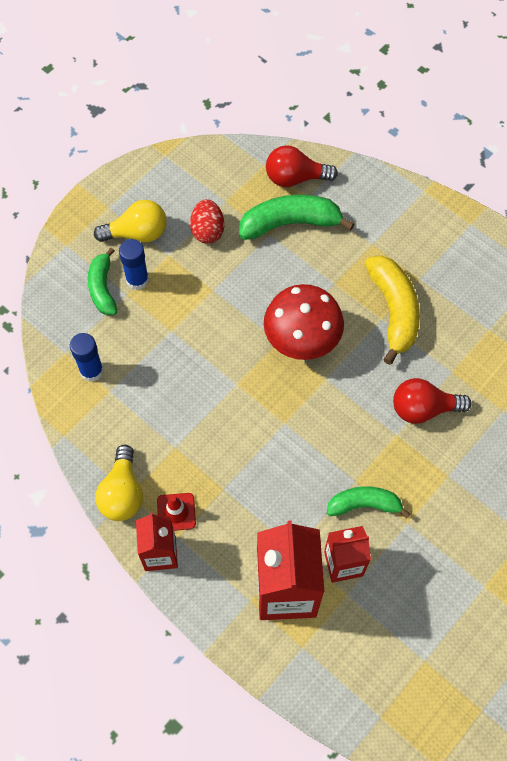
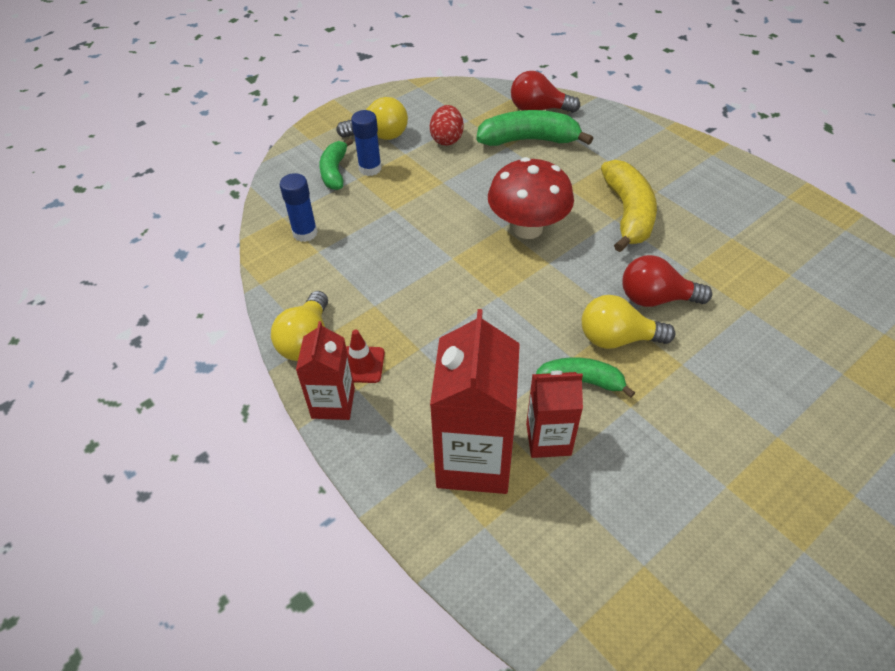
camera: 10 degrees right, 15 degrees down
none -> yellow light bulb [582,295,675,349]

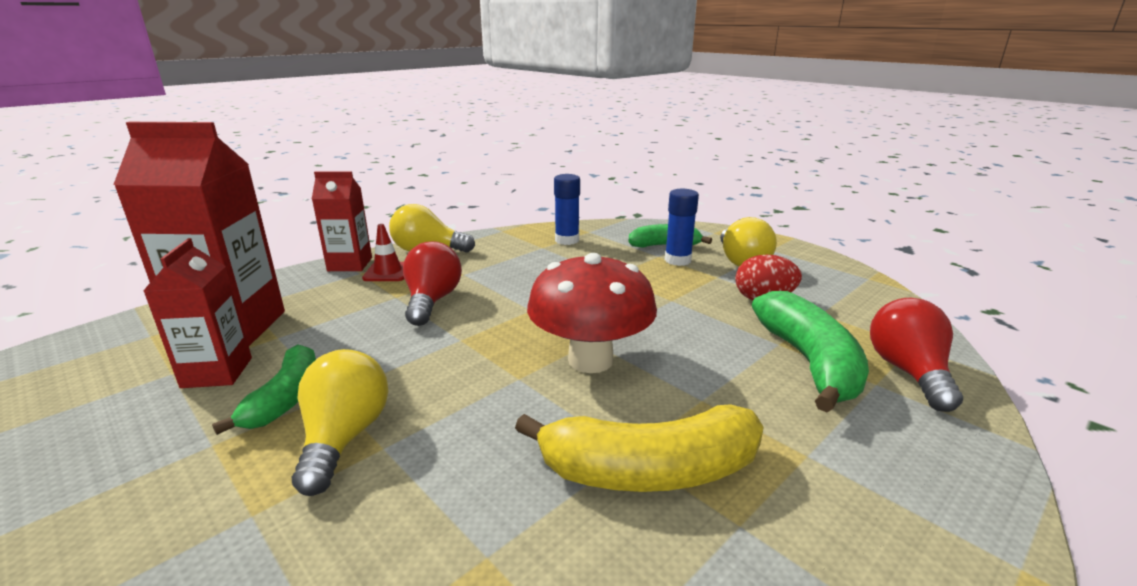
camera: 85 degrees right, 25 degrees down
red light bulb [622,255,712,307] -> red light bulb moved to [403,241,462,326]

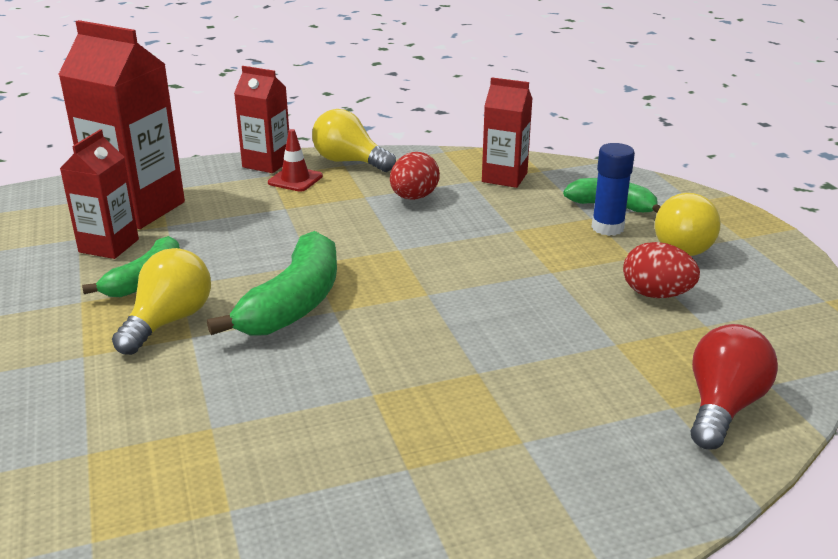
camera: 25 degrees right, 5 degrees up
red light bulb [403,241,462,326] -> none
yellow banana [515,404,764,492] -> none
red mushroom [527,253,657,373] -> none
blue glue stick [554,174,580,245] -> red carton [482,77,533,188]
green banana [752,291,869,413] -> green banana moved to [207,231,337,336]
none -> red egg [390,152,440,200]

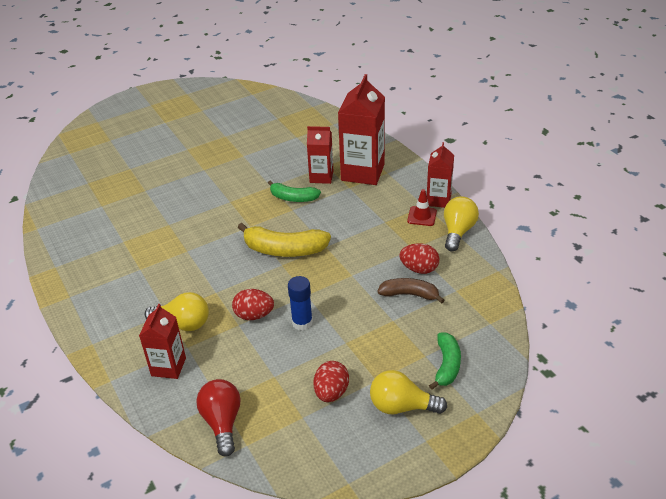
camera: 80 degrees right, 10 degrees up
yellow light bulb [112,248,211,355] -> yellow light bulb moved to [145,292,209,331]
green banana [207,231,337,336] -> yellow banana [238,223,331,257]
red carton [482,77,533,188] -> red carton moved to [139,304,186,379]
blue glue stick [592,143,635,236] -> blue glue stick moved to [288,276,313,330]
red light bulb [690,324,778,449] -> red light bulb turned 120 degrees counterclockwise [196,379,241,457]
none -> red egg [232,289,274,320]
none -> brown banana [378,278,445,304]

